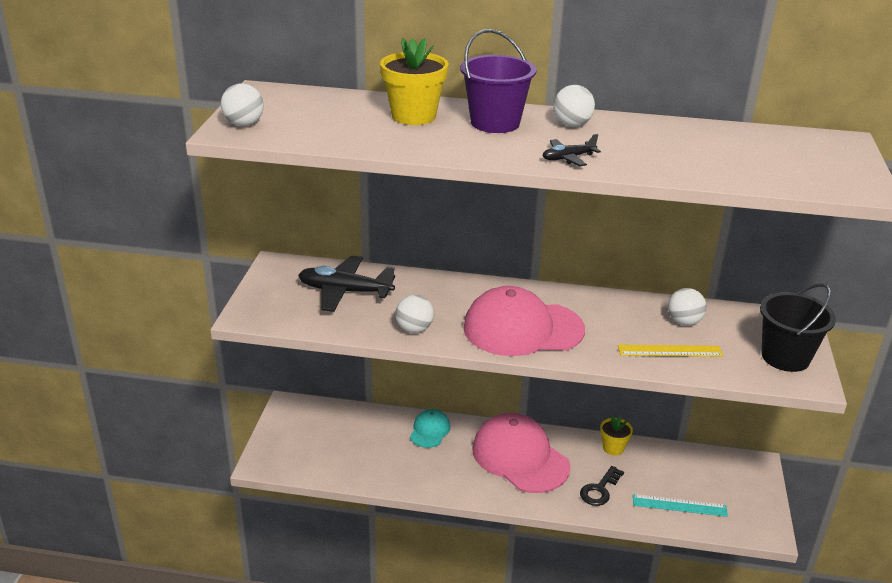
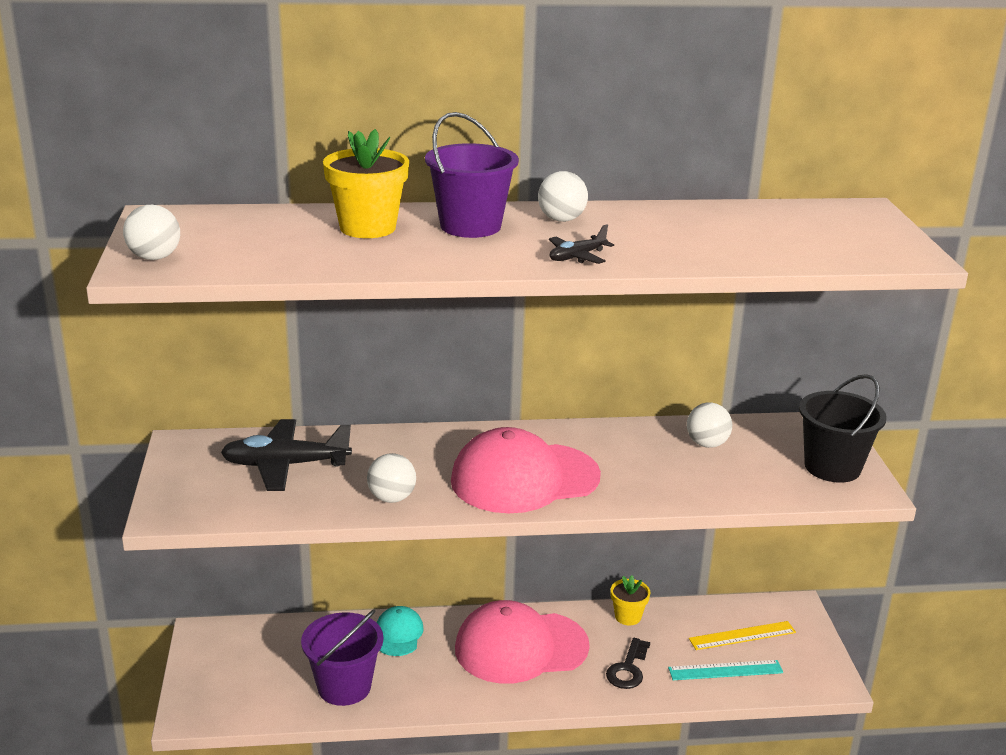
camera: 15 degrees left, 5 degrees down
pink cap [472,413,570,493] -> pink cap turned 45 degrees counterclockwise [455,600,590,684]
yellow ruler [618,345,723,357] -> yellow ruler moved to [689,621,796,650]
none -> purple bucket [301,609,383,706]

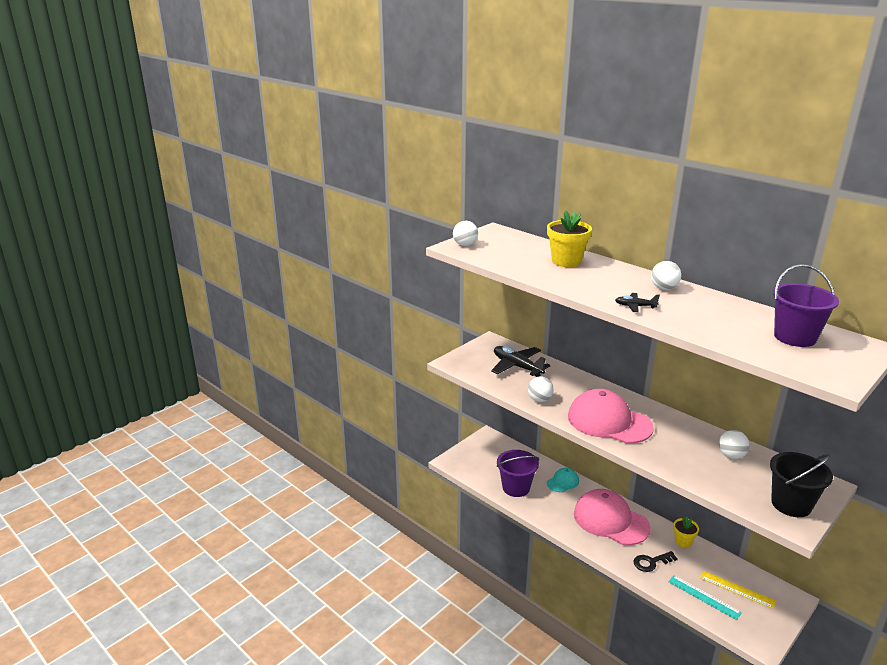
camera: 50 degrees right, 0 degrees up
purple bucket [425,112,519,238] -> purple bucket moved to [773,264,839,347]

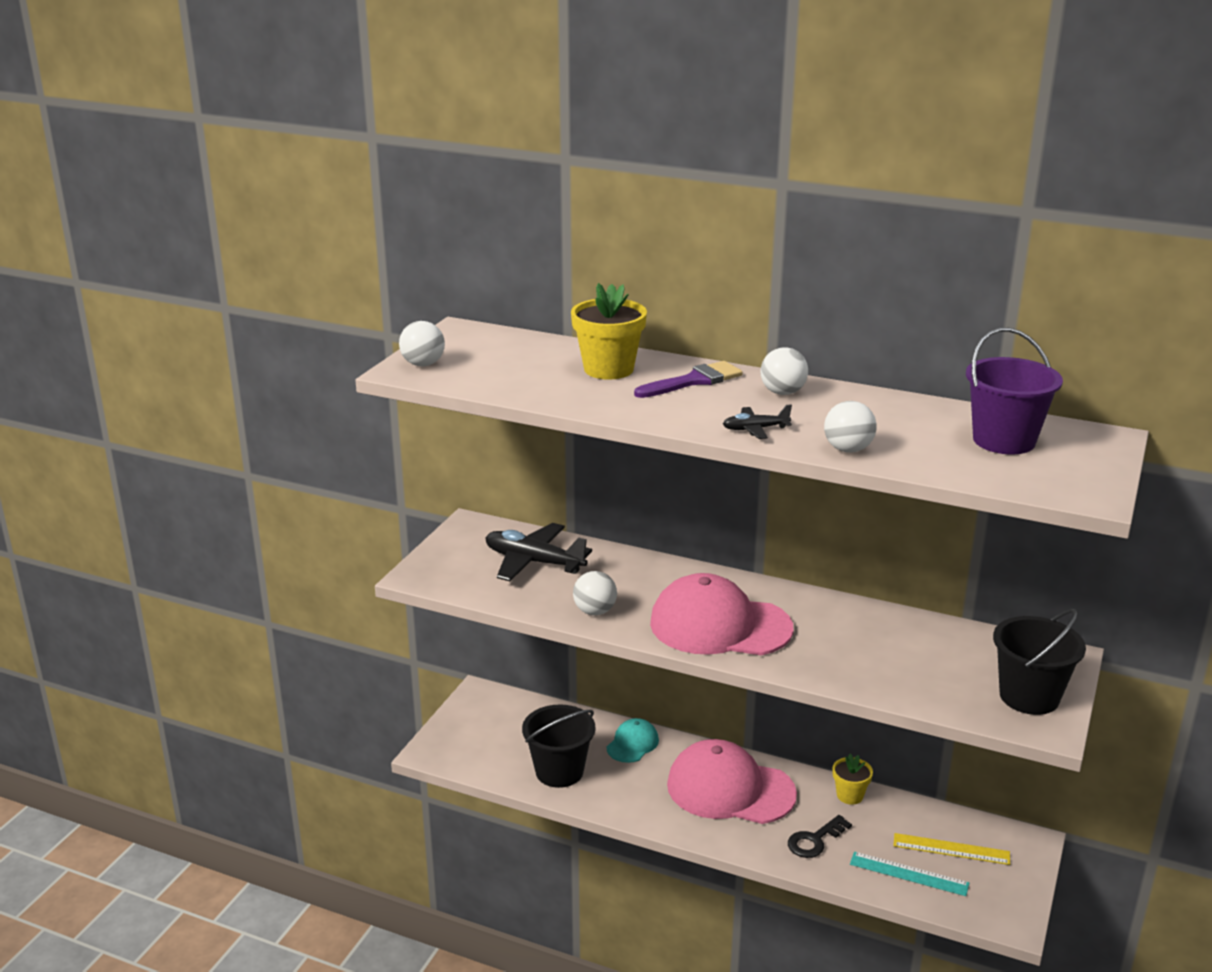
camera: 20 degrees left, 0 degrees up
purple bucket [497,450,539,497] -> black bucket [522,705,595,788]
white ball [719,430,749,459] -> white ball moved to [824,401,877,453]
none -> purple brush [634,361,743,398]

